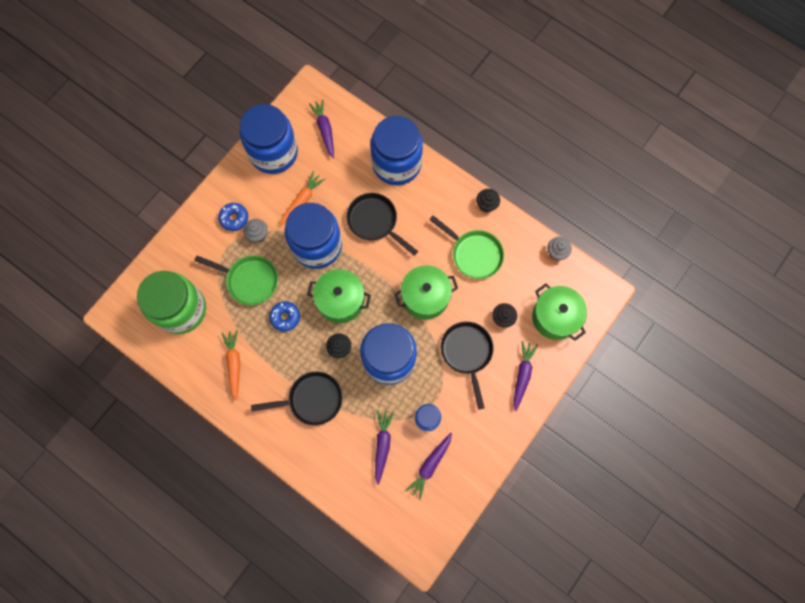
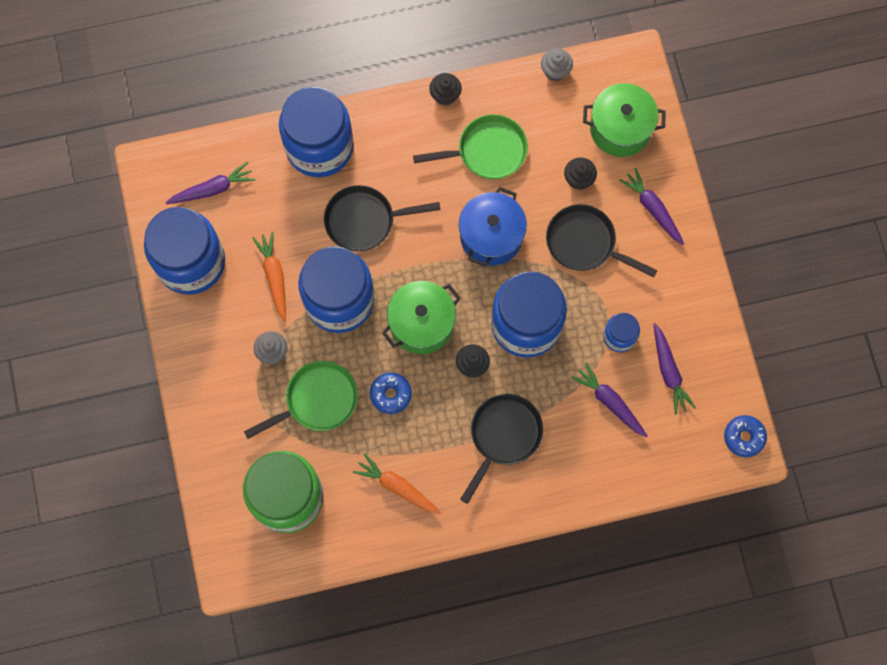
camera: 50 degrees left, 0 degrees up
blue donut [218,203,248,231] -> blue donut moved to [724,415,767,457]
purple carrot [309,99,334,158] -> purple carrot turned 135 degrees clockwise [166,162,255,204]
green pot [394,265,458,319] -> blue pot [459,187,527,267]

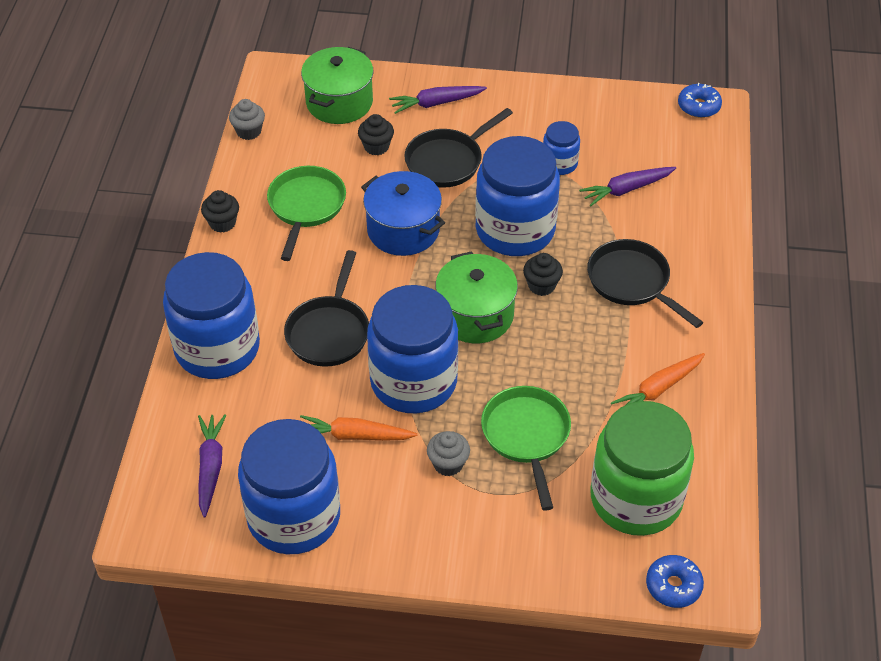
camera: 70 degrees left, 25 degrees down
blue donut [370,372,412,414] -> blue donut moved to [646,555,704,608]
purple carrot [654,323,696,415] -> none

